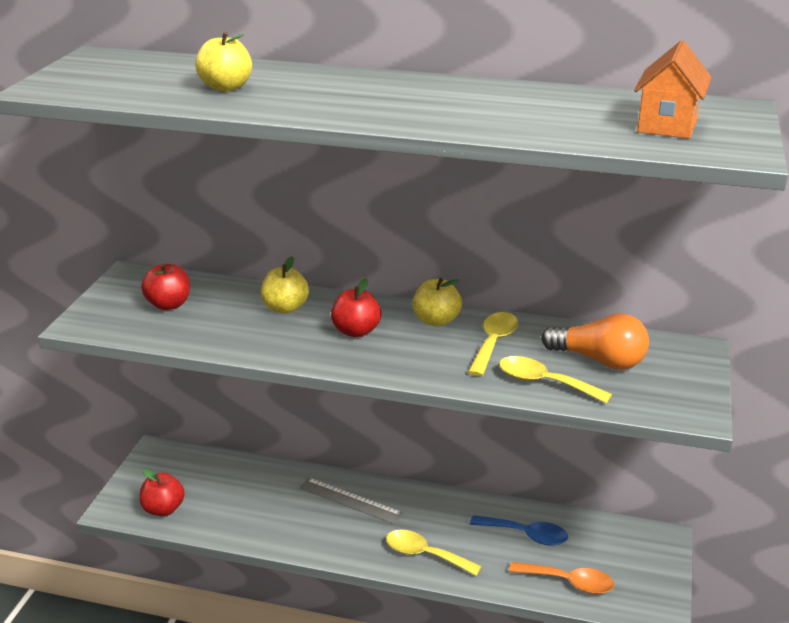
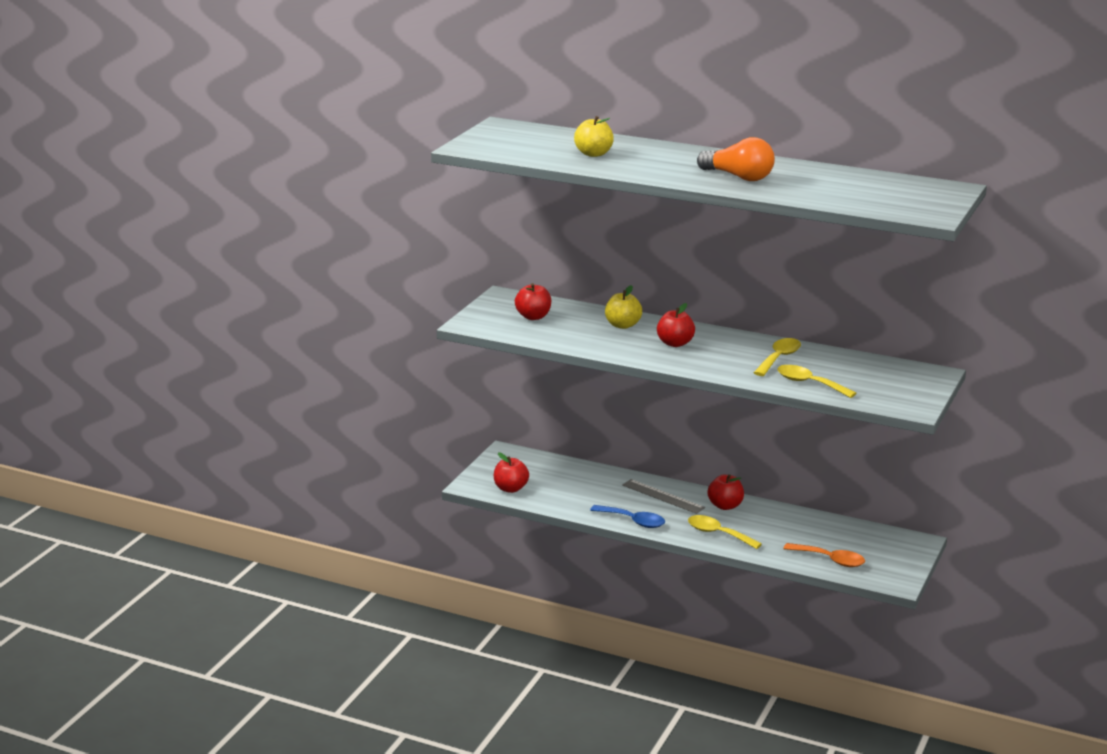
camera: 10 degrees right, 5 degrees down
yellow apple [413,278,462,327] -> none
blue spoon [470,515,568,545] -> blue spoon moved to [590,505,665,528]
orange light bulb [541,313,649,369] -> orange light bulb moved to [697,137,775,181]
orange house [634,41,712,139] -> none
none -> red apple [707,474,744,510]

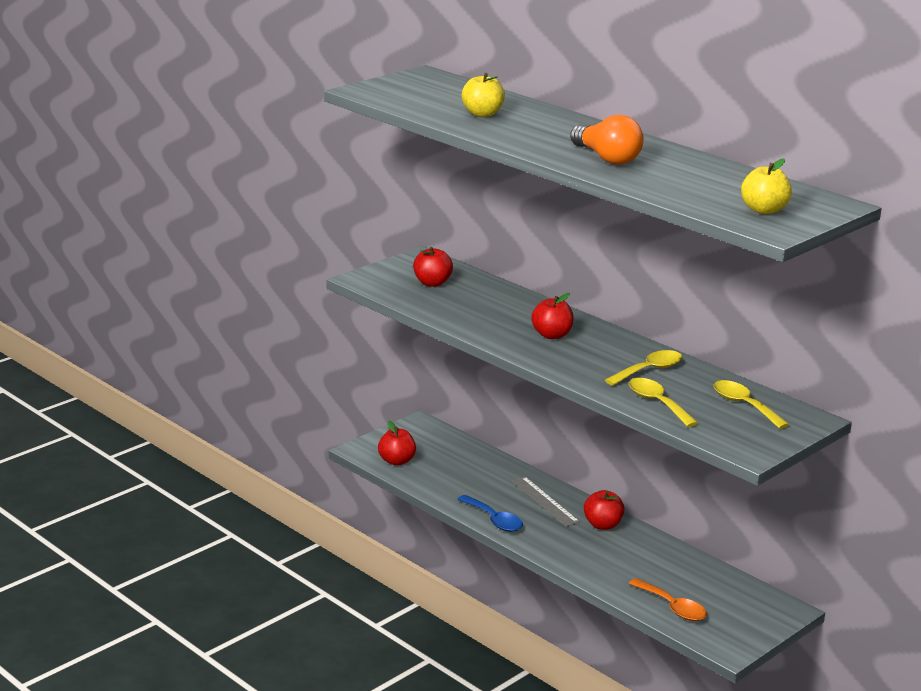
camera: 20 degrees right, 0 degrees up
yellow apple [605,285,642,329] -> yellow apple moved to [741,158,792,214]
yellow spoon [688,515,762,549] -> yellow spoon moved to [713,380,790,429]

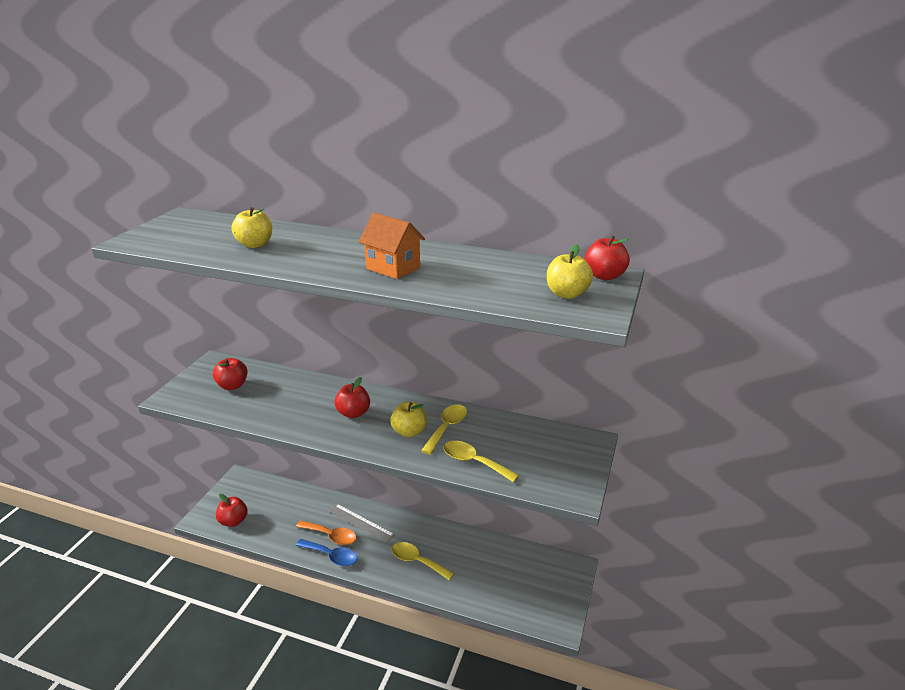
camera: 25 degrees left, 5 degrees up
orange light bulb [570,115,644,165] -> orange house [359,213,425,279]
red apple [584,490,624,530] -> red apple moved to [585,236,630,280]
orange spoon [629,578,707,621] -> orange spoon moved to [296,520,357,545]
yellow spoon [713,380,790,429] -> yellow spoon moved to [392,542,454,580]
none -> yellow apple [390,402,427,438]

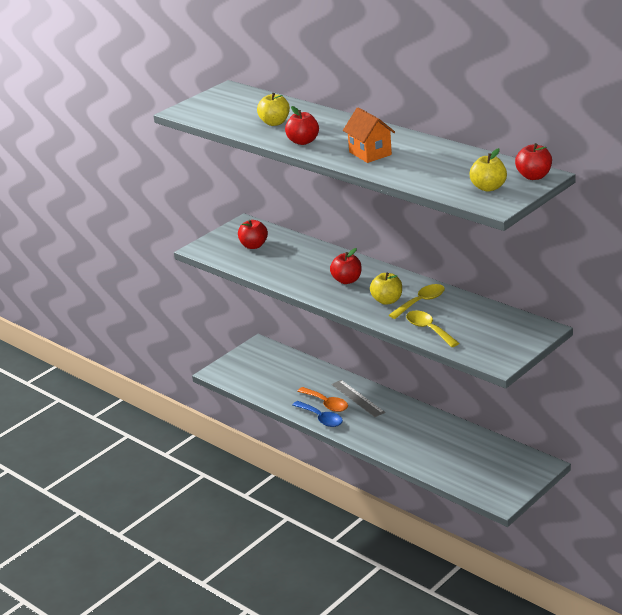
camera: 25 degrees right, 0 degrees up
red apple [216,494,248,527] -> red apple moved to [285,106,319,145]
yellow spoon [392,542,454,580] -> none

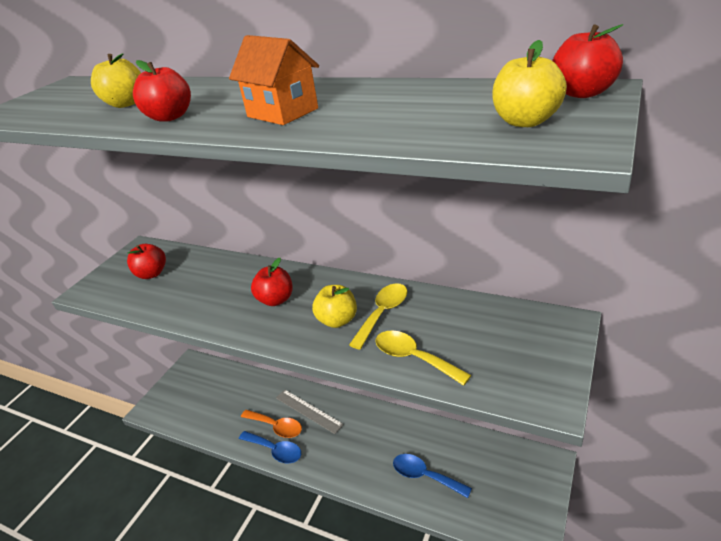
camera: 15 degrees left, 5 degrees up
none -> blue spoon [393,454,472,498]

